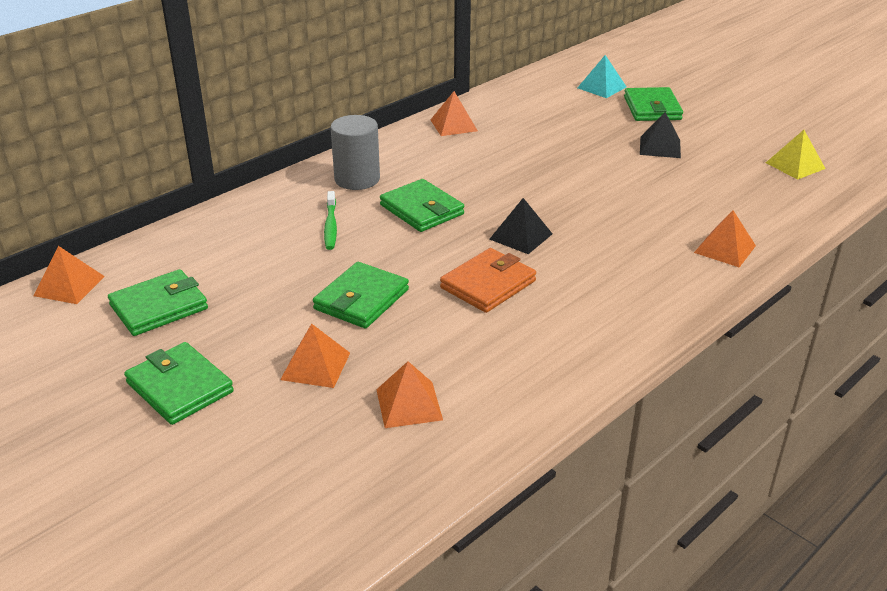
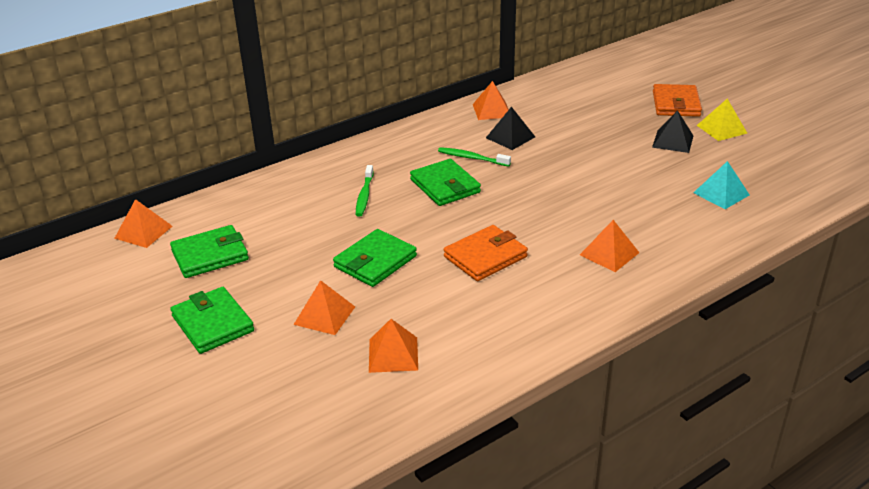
camera: 10 degrees right, 0 degrees up
grey cylinder [331,115,380,190] -> none
black pyramid [489,198,552,254] -> black pyramid moved to [486,107,535,150]
turquoise pyramid [578,55,626,98] -> turquoise pyramid moved to [693,161,750,209]
green wallet [624,87,683,121] -> orange wallet [653,84,702,117]
orange pyramid [694,210,756,267] -> orange pyramid moved to [580,220,639,272]
yellow pyramid [766,130,826,180] -> yellow pyramid moved to [697,99,747,141]
none -> green toothbrush [438,147,511,166]

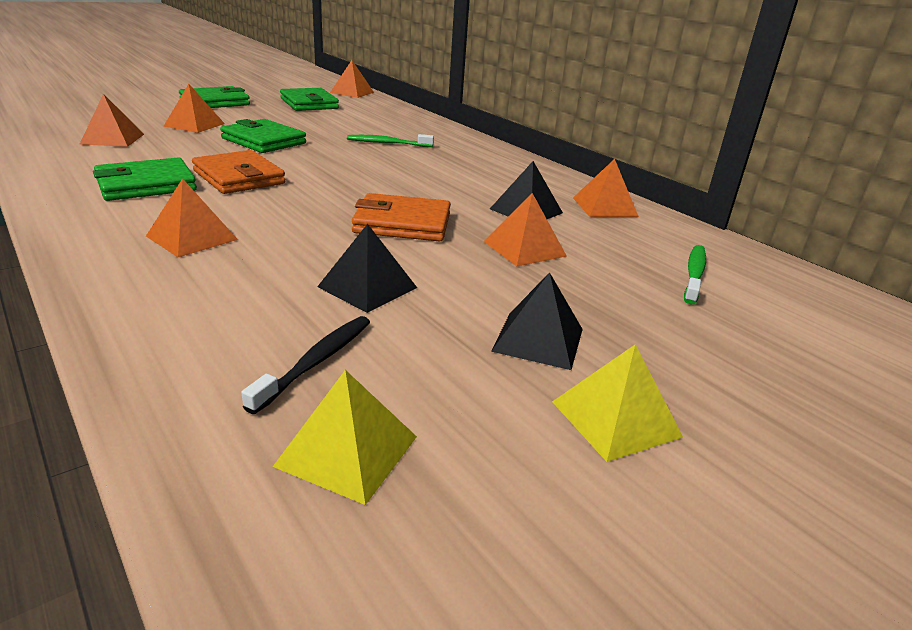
camera: 85 degrees right, 5 degrees down
green wallet [410,159,481,206] -> green wallet moved to [93,157,197,201]
green toothbrush [438,147,511,166] -> green toothbrush moved to [684,245,706,305]
orange wallet [653,84,702,117] -> orange wallet moved to [352,193,451,241]
turquoise pyramid [693,161,750,209] -> black toothbrush [241,316,370,414]
none -> yellow pyramid [273,370,417,505]
none -> black pyramid [317,224,417,313]
none -> orange pyramid [483,193,567,266]

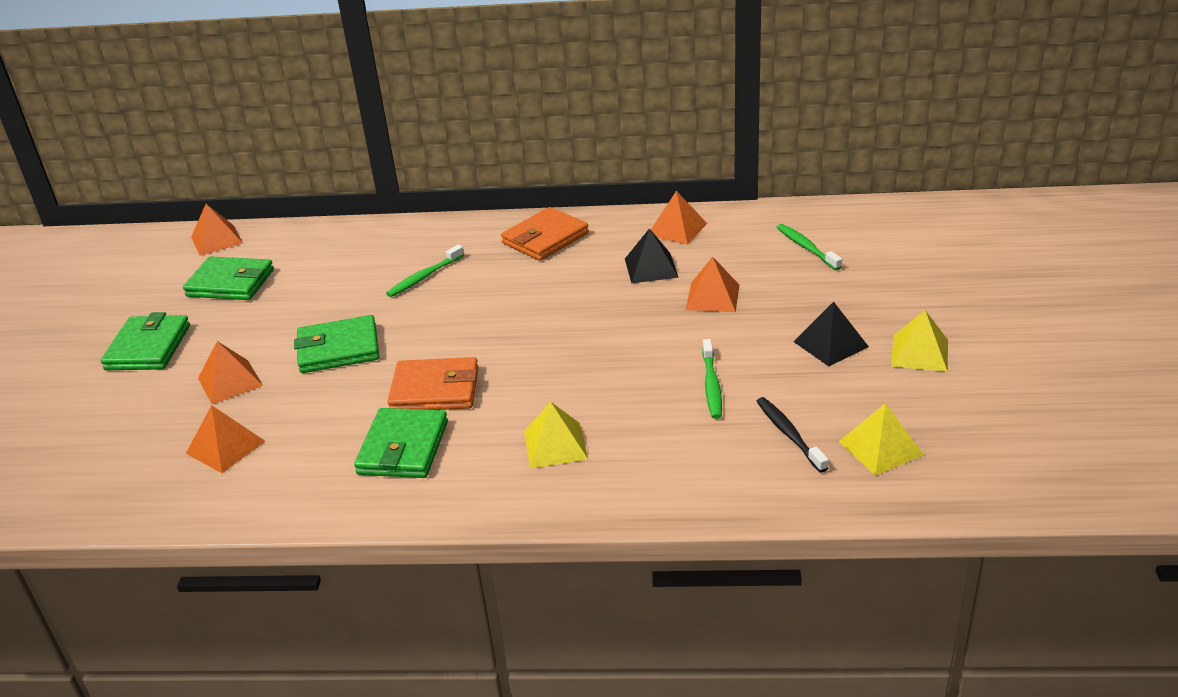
camera: 45 degrees left, 5 degrees up
orange pyramid [146,178,238,257] -> yellow pyramid [524,402,588,469]
black pyramid [317,224,417,313] -> green toothbrush [702,339,722,419]
orange wallet [352,193,451,241] -> orange wallet moved to [501,207,589,261]

